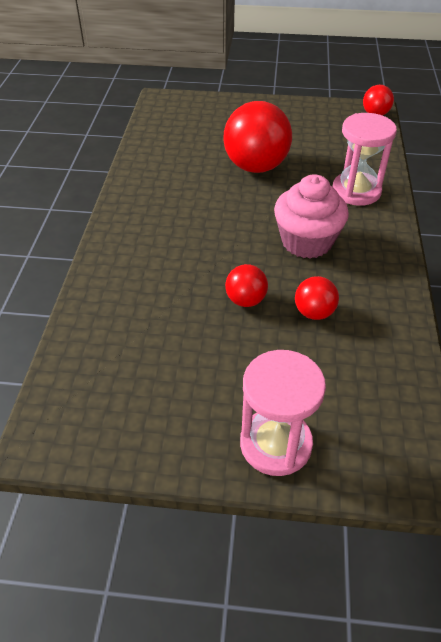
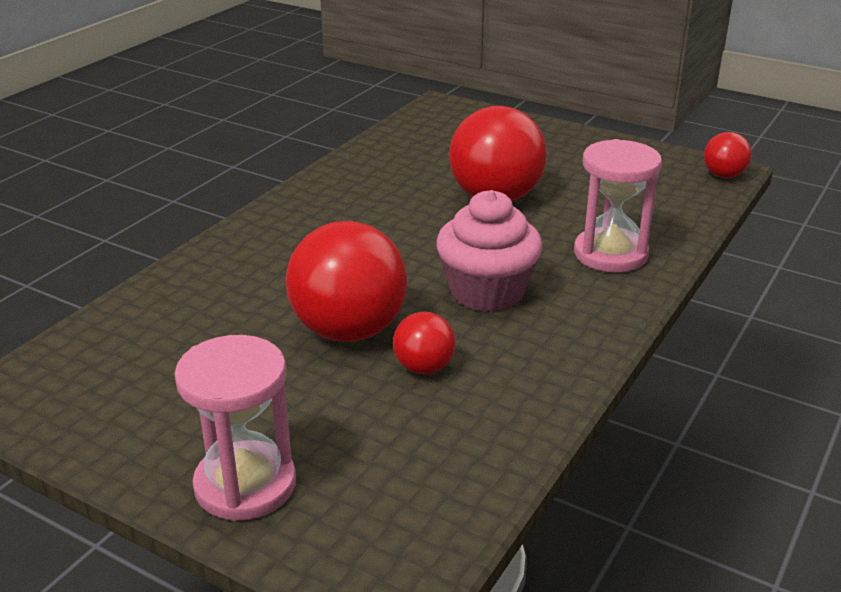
camera: 25 degrees right, 15 degrees down
red ball [225,264,268,307] -> red ball [286,221,407,342], size x2.00

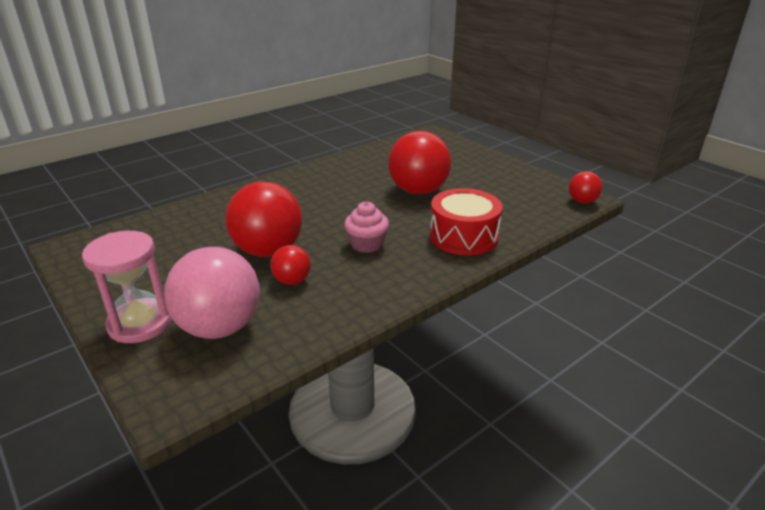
camera: 20 degrees right, 0 degrees up
pink cupcake [436,190,543,312] -> pink cupcake [344,202,389,253], size x0.66
pink hourglass [574,139,662,273] -> red drum [430,188,503,256]
none -> pink ball [164,247,260,339]

